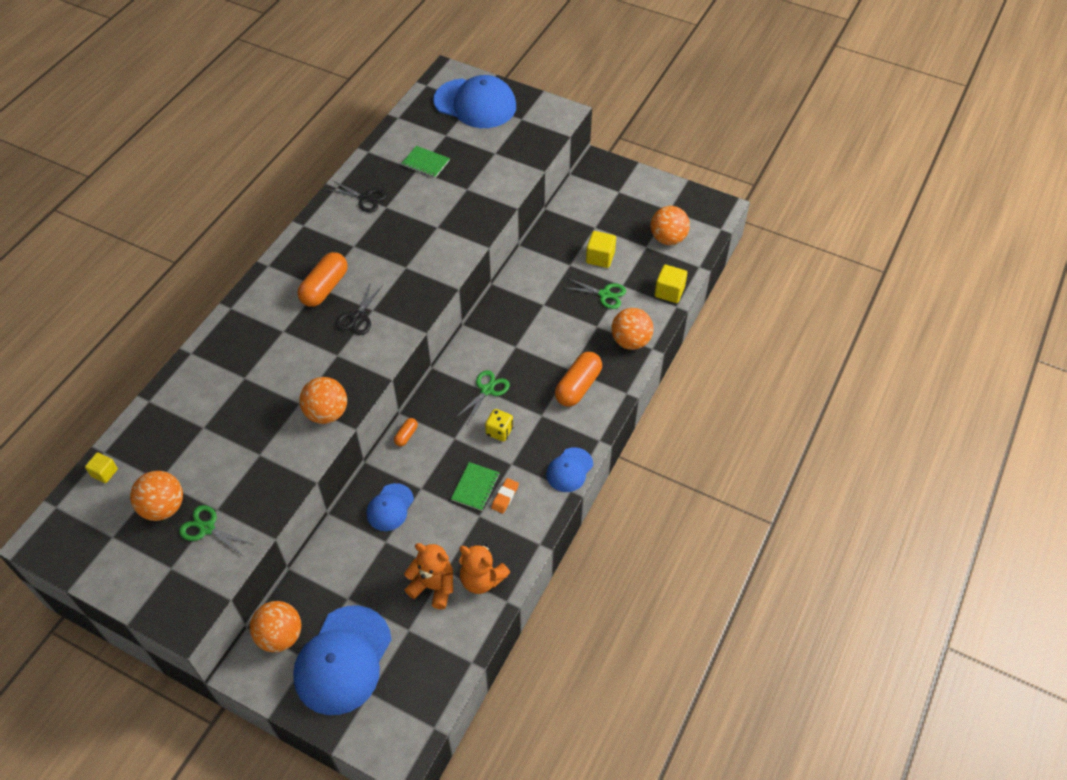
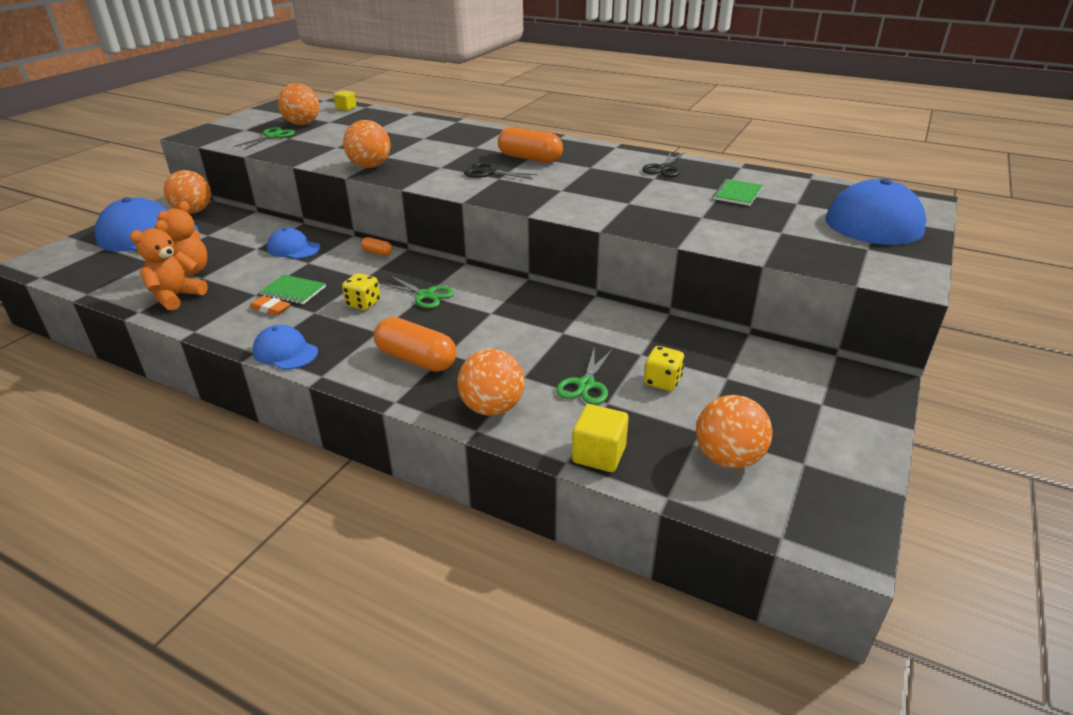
camera: 90 degrees right, 20 degrees down
yellow cube [586,231,616,268] -> yellow dice [644,346,685,391]

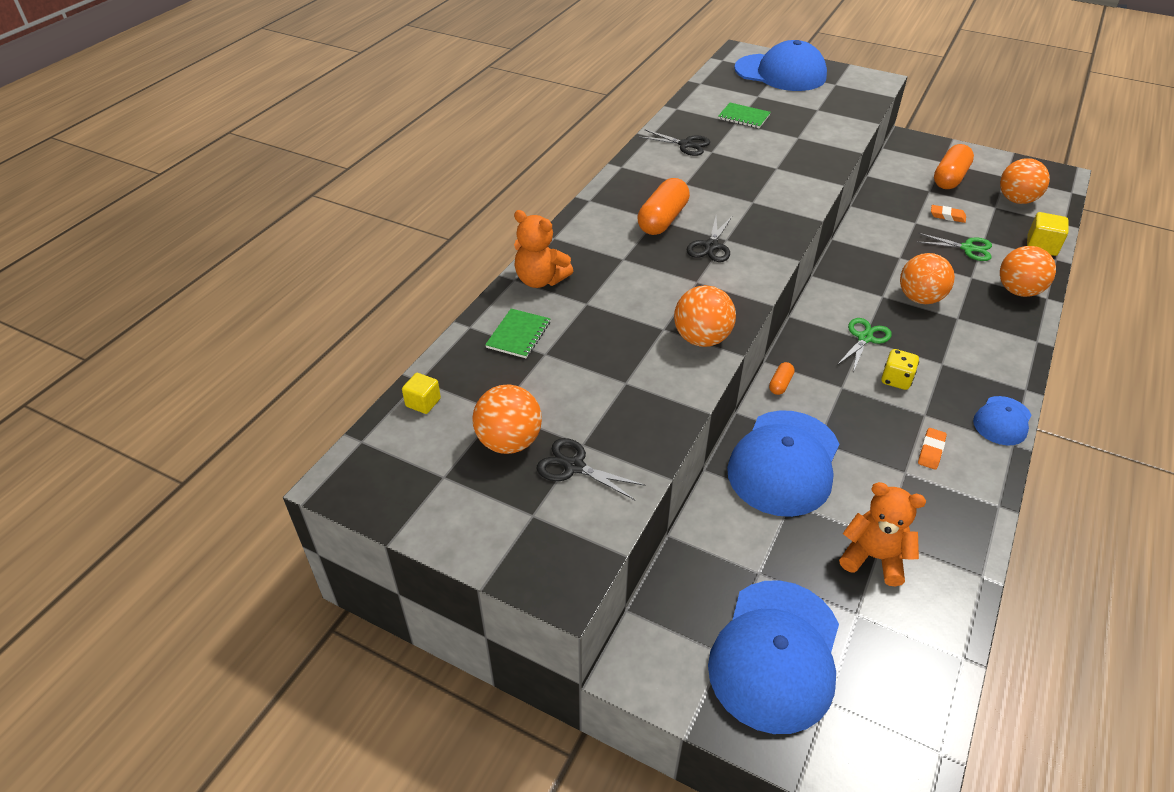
camera: 90 degrees left, 10 degrees up
orange teddy bear [130,220,208,311] -> orange teddy bear moved to [514,210,573,288]
orange ball [164,170,211,214] -> orange ball moved to [900,253,955,304]
green scissors [234,127,295,150] -> black scissors [537,438,645,500]
green notebook [259,275,326,304] -> green notebook moved to [485,308,550,358]
blue cap [267,228,320,259] -> blue cap [727,410,839,517], size x1.92
orange capsule [374,317,457,372] -> orange capsule moved to [934,144,974,189]
yellow dice [644,346,685,391] -> orange eraser [931,205,966,223]

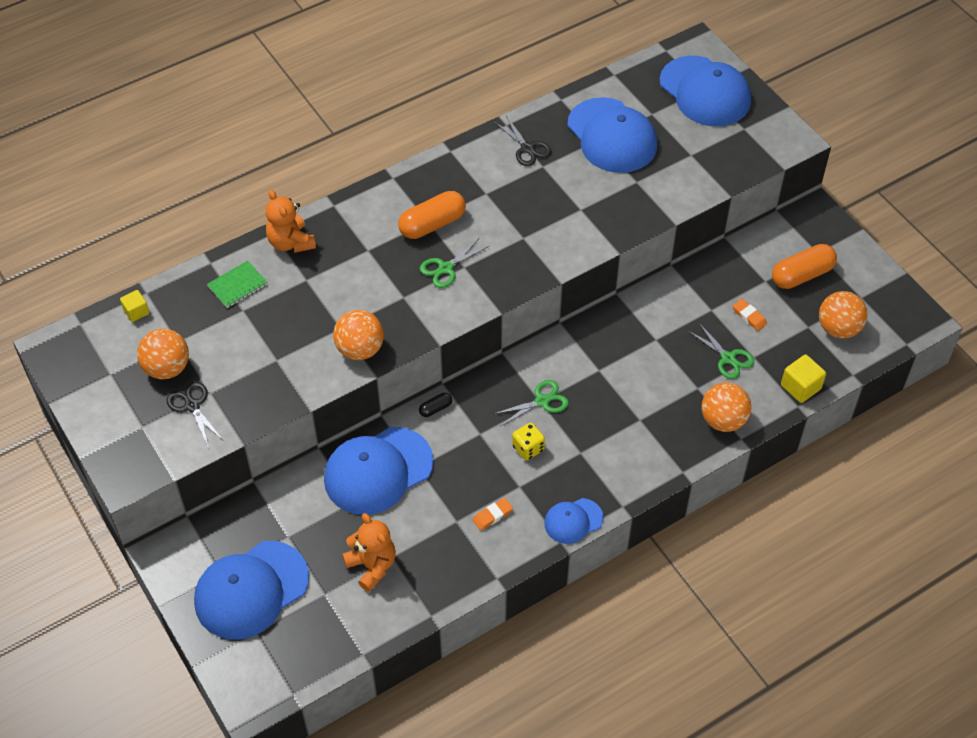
camera: 30 degrees right, 10 degrees up
black scissors [687,217,732,262] -> green scissors [420,237,489,288]
green notebook [718,103,771,128] -> blue cap [568,97,657,173]
orange capsule [769,362,795,395] -> black capsule [419,392,452,417]
orange ball [900,253,955,304] -> none

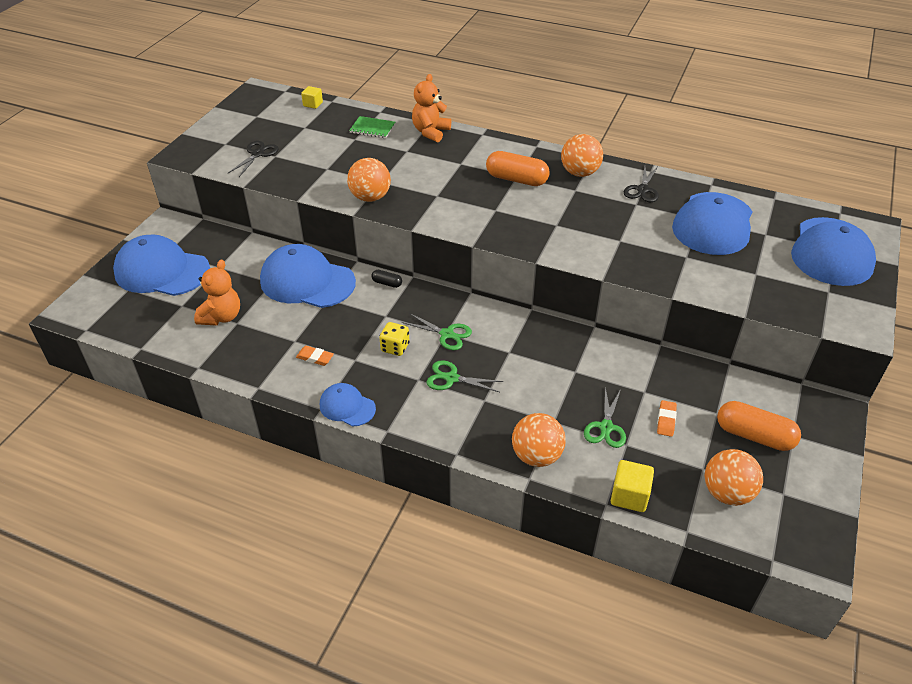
camera: 55 degrees right, 10 degrees down
orange ball [137,329,189,379] -> orange ball moved to [561,134,603,177]
green scissors [420,237,489,288] -> green scissors moved to [427,360,503,392]

